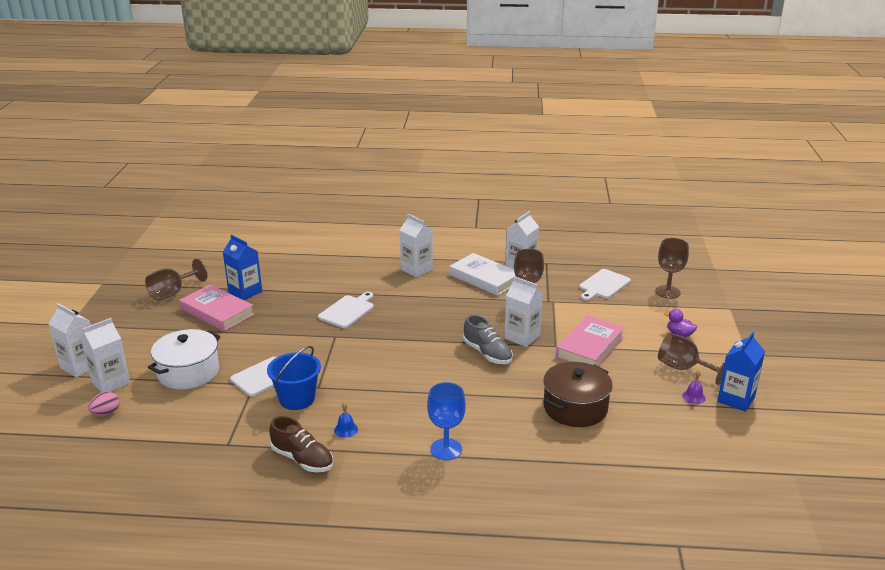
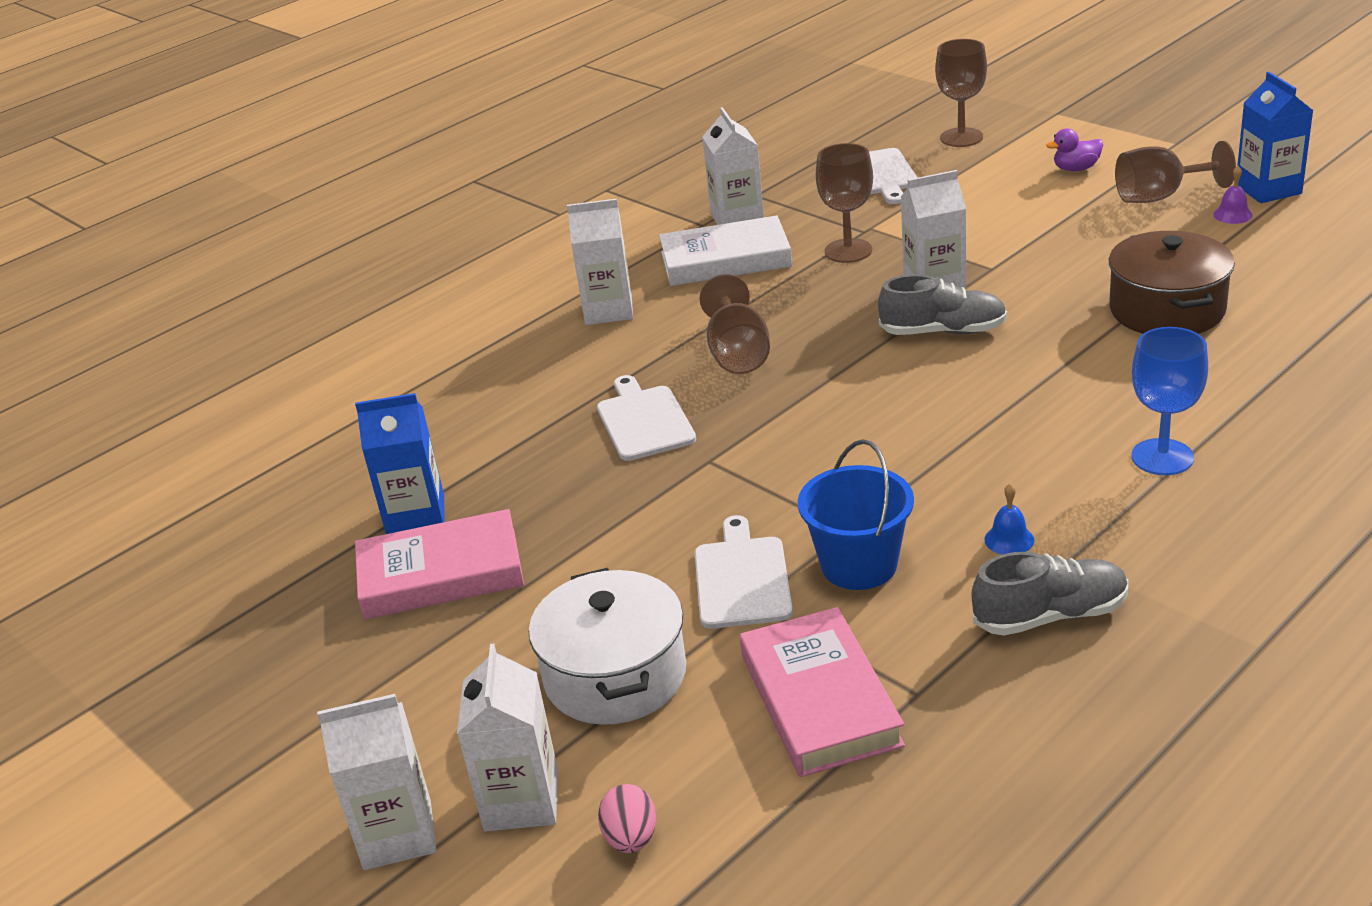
camera: 45 degrees left, 5 degrees up
brown goblet [145,259,207,300] -> brown goblet moved to [699,274,770,374]
brown shoe [269,416,333,472] -> grey shoe [972,552,1128,636]
pink book [556,315,625,366] -> pink book moved to [740,607,905,777]

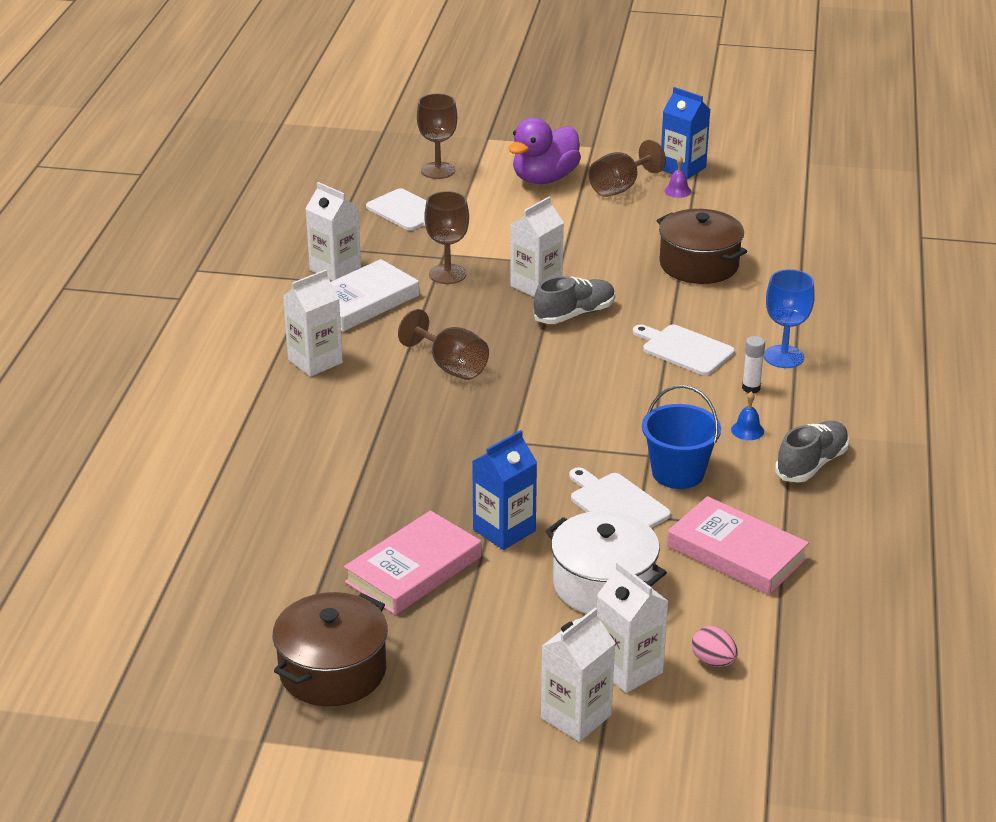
camera: 40 degrees left, 0 degrees up
blue carton [355,393,444,534] -> blue carton moved to [472,430,537,550]
white cutting board [597,375,696,461] -> white cutting board moved to [633,324,735,375]
purple duck [1046,128,1103,171] -> purple duck [508,118,581,184], size x2.08
none -> brown pot [273,592,388,706]
none -> white glue stick [742,336,765,393]

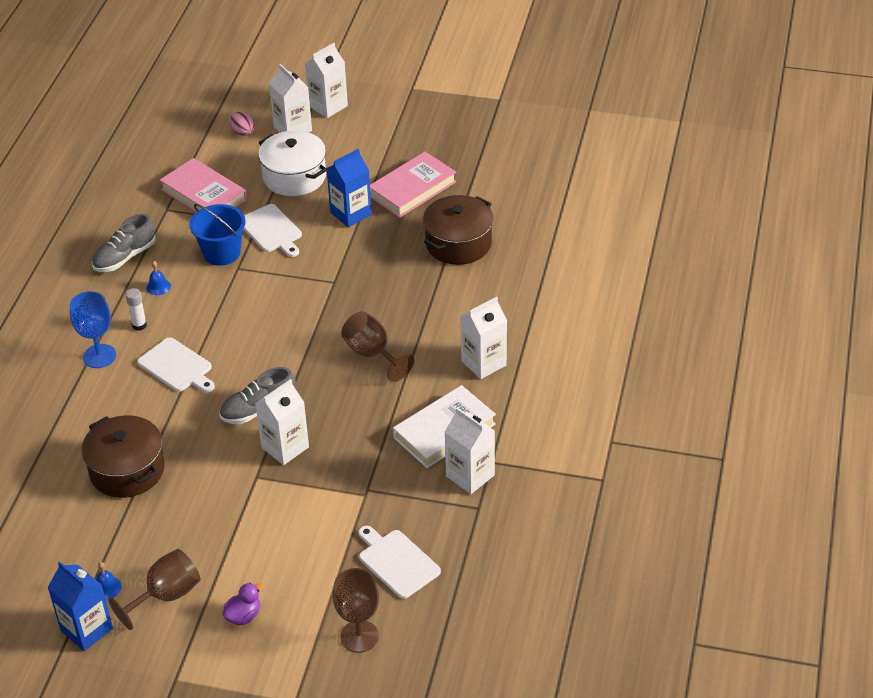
camera: 175 degrees left, 10 degrees up
brown pot [273,592,388,706] -> brown pot moved to [423,195,494,265]
brown goblet [424,191,469,284] -> none
purple duck [508,118,581,184] -> purple duck [222,583,263,625], size x0.48
purple bell [664,157,691,198] -> blue bell [96,562,122,600]

